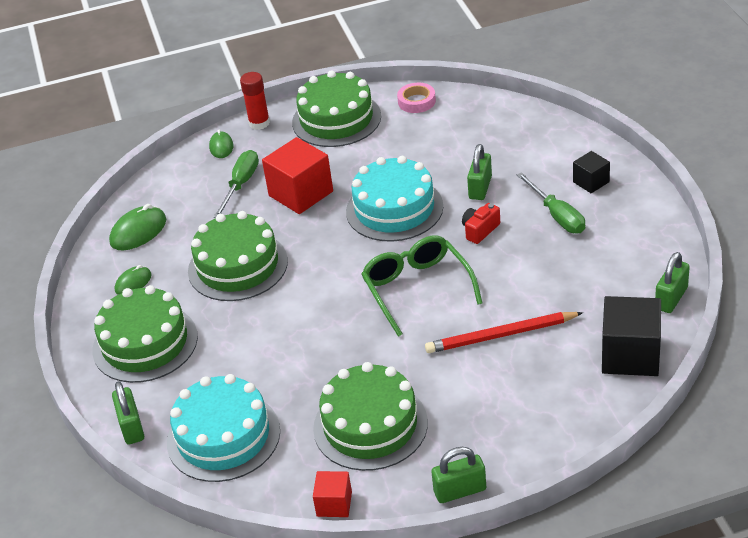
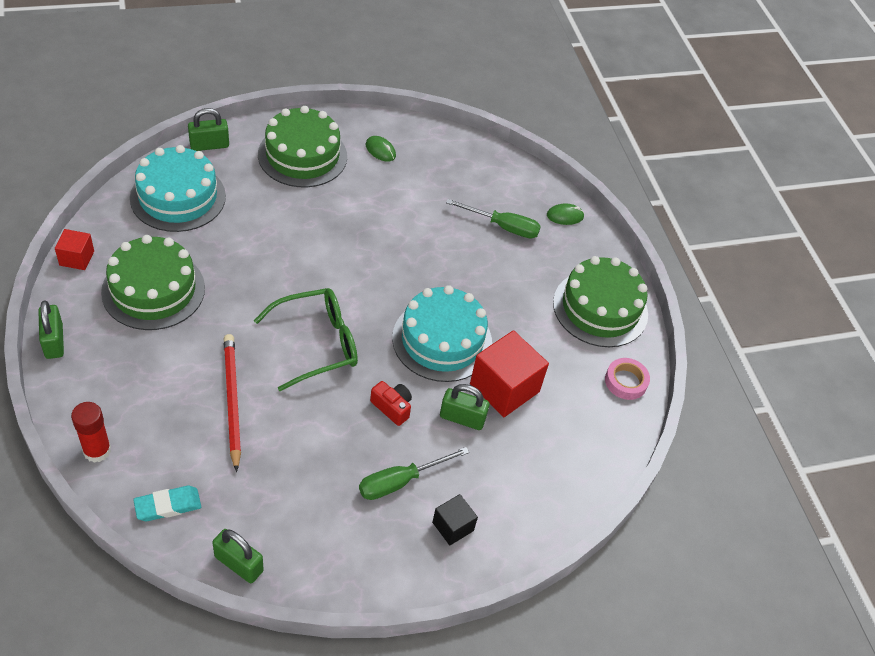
camera: 80 degrees right, 10 degrees up
green mouse [109,204,166,250] -> none
green cake [188,211,288,301] -> none
red glue stick [240,72,270,130] -> red glue stick moved to [71,402,111,463]
red cube [262,137,333,214] -> red cube moved to [470,330,549,417]
black cube [602,296,661,376] -> turquoise eraser [133,486,201,521]

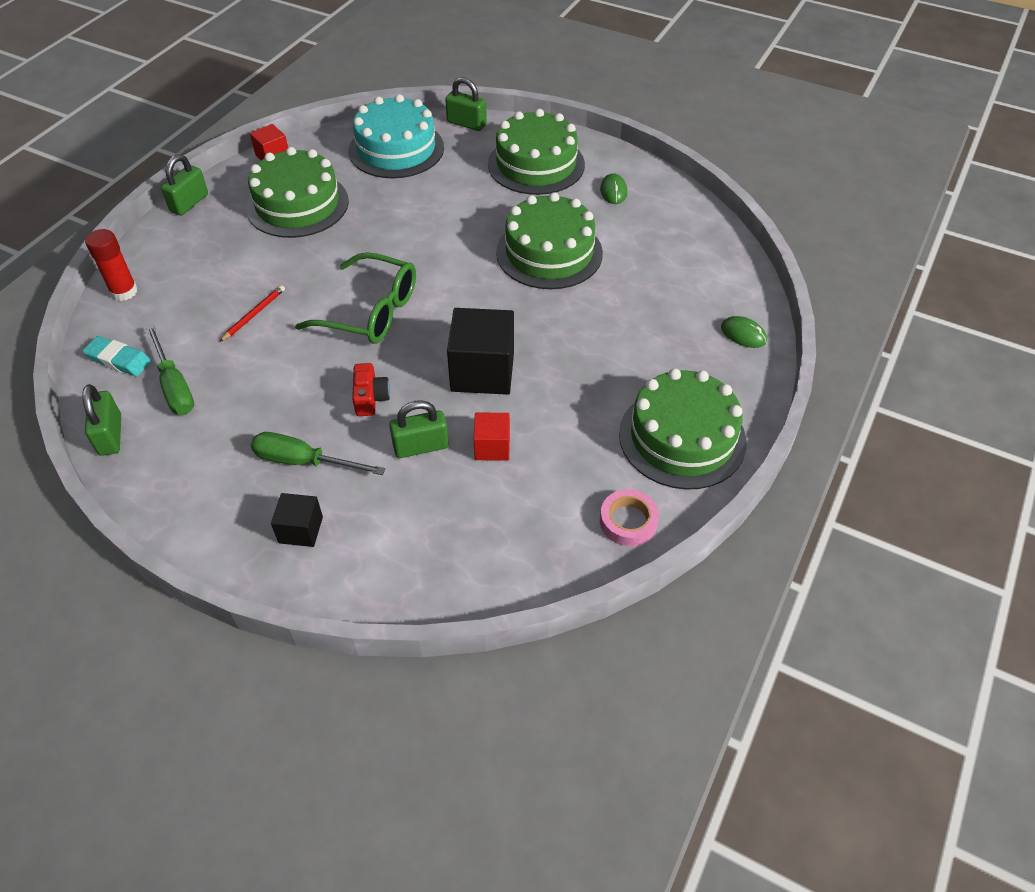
camera: 50 degrees right, 0 degrees up
red pencil [224,334,241,472] -> red pencil [219,285,285,342], size x0.55
turquoise cake [392,285,492,382] -> black cube [447,308,514,395]
green padlock [440,384,490,430] -> green padlock turned 75 degrees counterclockwise [389,400,449,458]
green screwdriver [446,199,541,238] -> green screwdriver moved to [146,325,194,415]
red cube [470,330,549,417] -> red cube [474,413,510,461], size x0.54
none -> green cake [496,192,603,289]

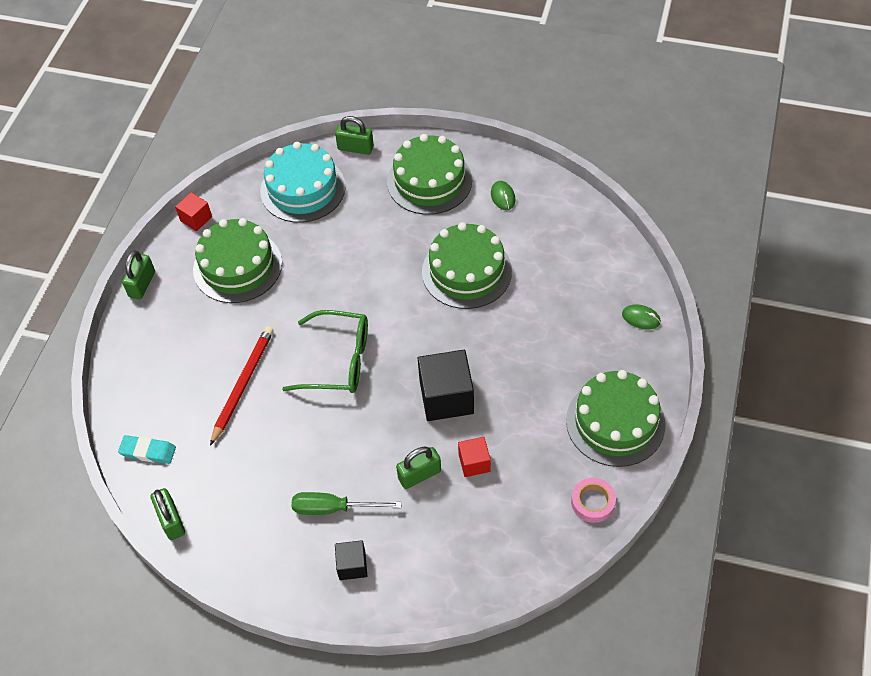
camera: 10 degrees left, 5 degrees up
red glue stick [85,229,138,301] -> none
green screwdriver [146,325,194,415] -> none
red pencil [219,285,285,342] -> red pencil [210,326,274,446], size x1.83
red camera [352,363,390,416] -> none

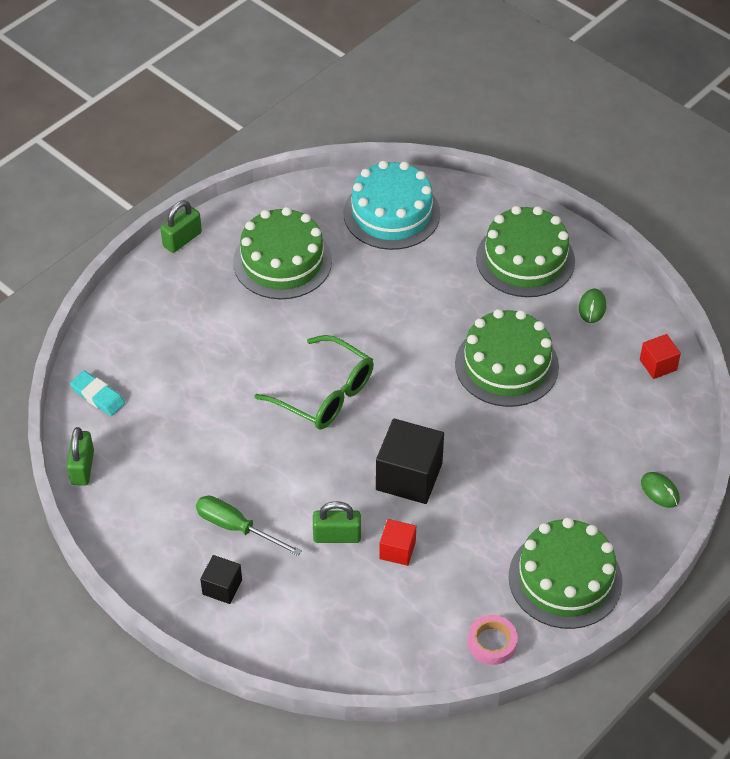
camera: 25 degrees right, 5 degrees down
red cube [175,192,212,231] -> red cube moved to [640,334,681,379]
red pencil [210,326,274,446] -> none
green padlock [335,116,374,155] -> none

